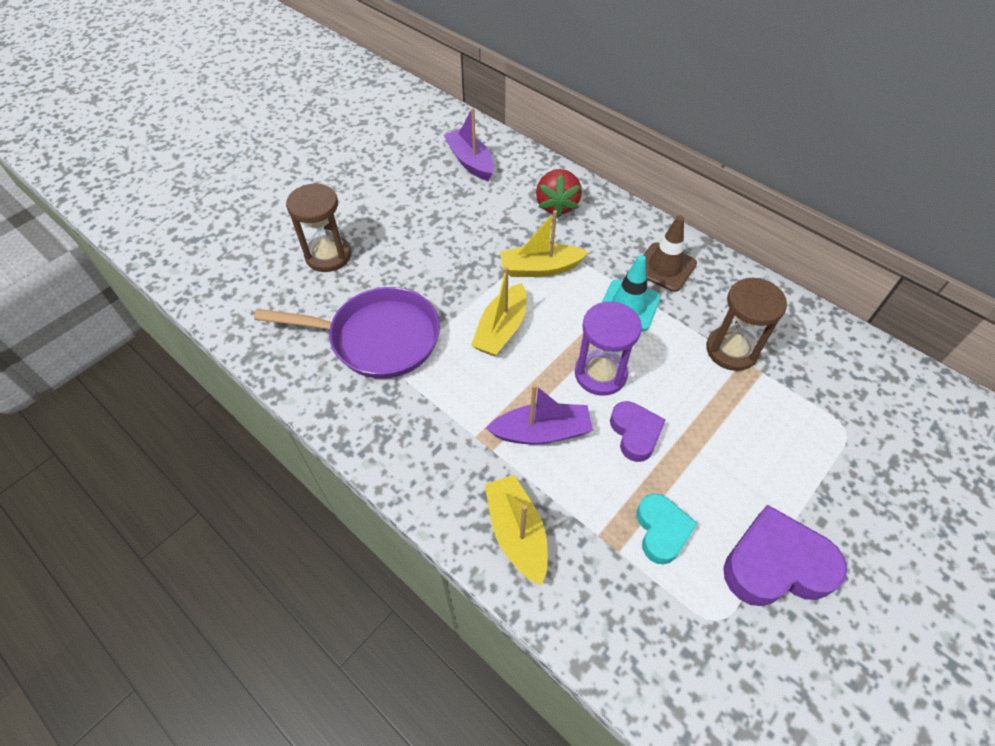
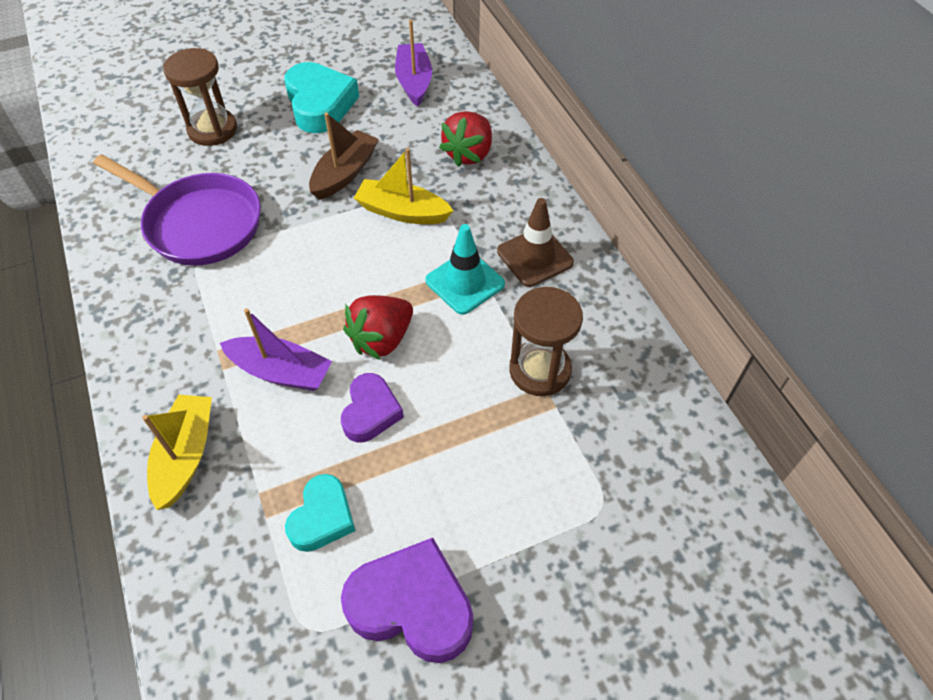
camera: 25 degrees right, 0 degrees up
yellow boat [471,267,526,356] -> none
purple hourglass [575,301,642,396] -> red strawberry [343,295,413,360]
none -> turquoise heart [284,62,359,133]
none -> brown boat [309,113,379,200]

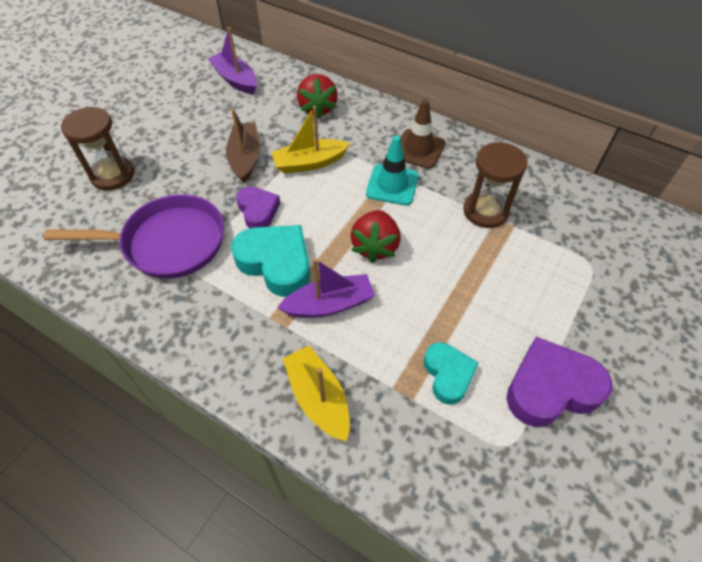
camera: 35 degrees left, 0 degrees up
turquoise heart [284,62,359,133] -> turquoise heart moved to [231,225,310,297]
purple heart [341,373,404,442] -> purple heart moved to [236,187,280,228]

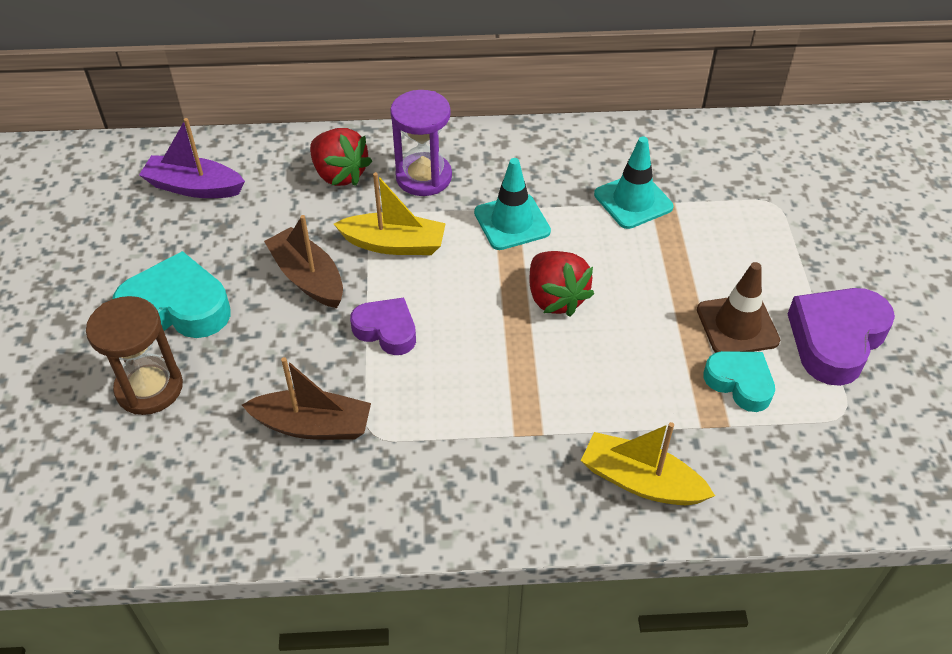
camera: 35 degrees left, 5 degrees down
purple pan [44,194,224,279] -> brown boat [242,357,371,440]
turquoise heart [231,225,310,297] -> turquoise heart moved to [113,251,231,338]
yellow boat [271,106,350,174] -> yellow boat turned 120 degrees counterclockwise [334,172,446,255]
purple boat [277,258,375,318] -> none
brown traffic cone [400,99,446,169] -> brown traffic cone moved to [697,262,780,353]
brown hourglass [463,142,528,228] -> turquoise traffic cone [594,136,674,229]
none -> purple hourglass [390,90,452,196]

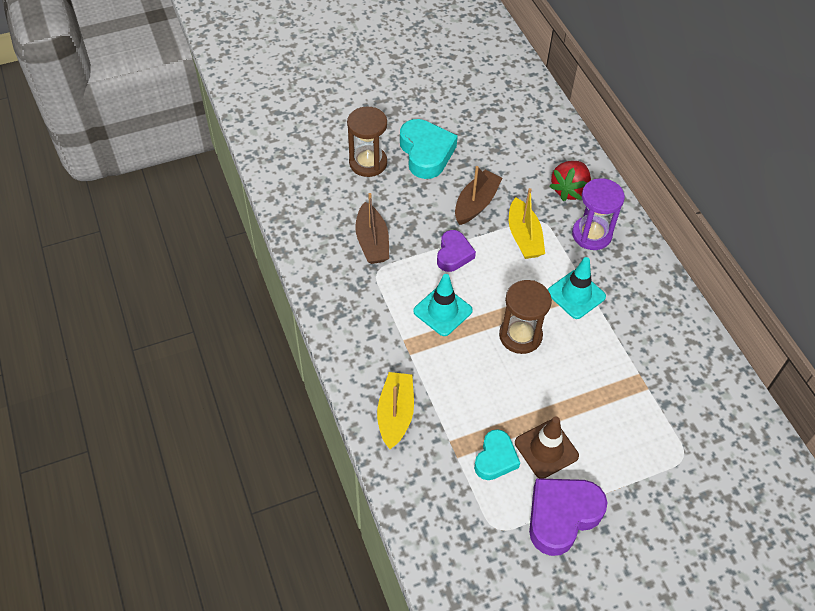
camera: 70 degrees right, 5 degrees up
purple boat [139,118,245,198] -> none
red strawberry [529,251,594,317] -> brown hourglass [499,280,552,354]
turquoise traffic cone [594,136,674,229] -> turquoise traffic cone moved to [413,274,473,336]
purple heart [788,288,895,386] -> purple heart turned 60 degrees counterclockwise [529,478,607,556]

